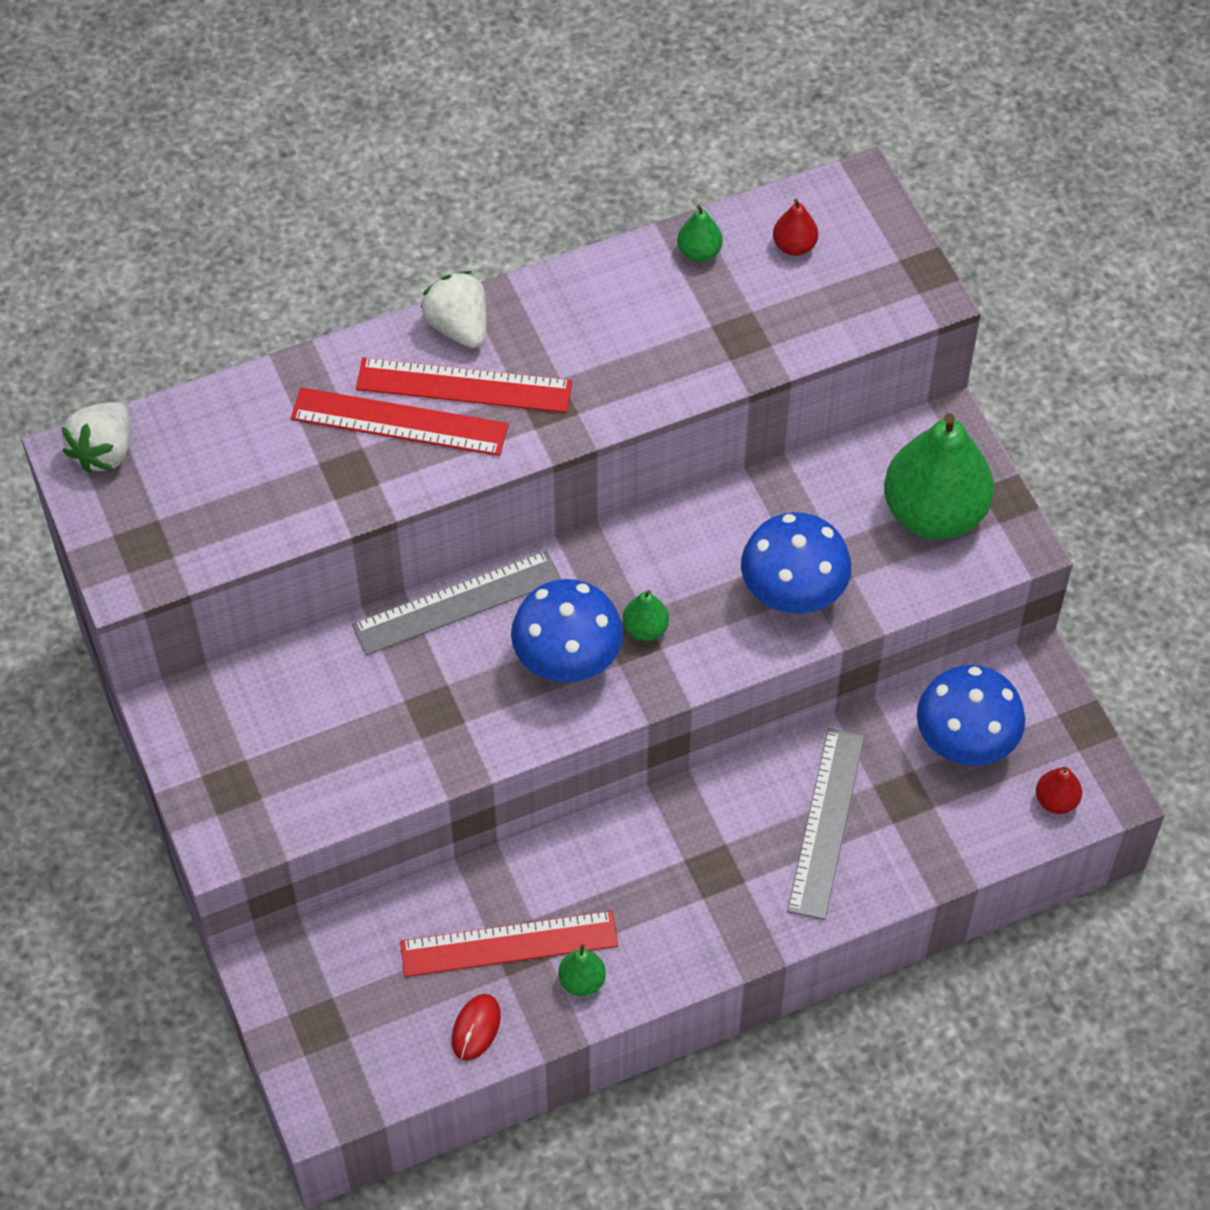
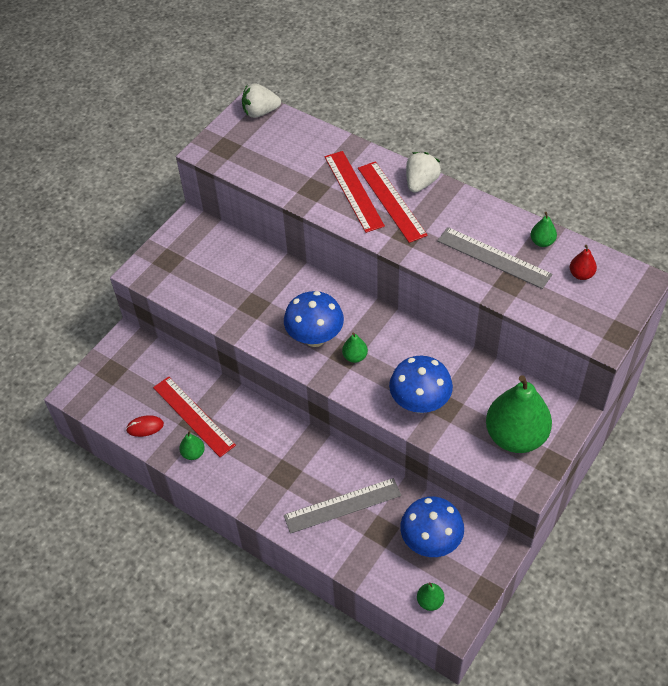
camera: 60 degrees right, 5 degrees down
grey ruler [352,551,562,655] -> grey ruler moved to [437,227,553,289]
red pear [1036,767,1082,814] -> green pear [417,582,444,611]

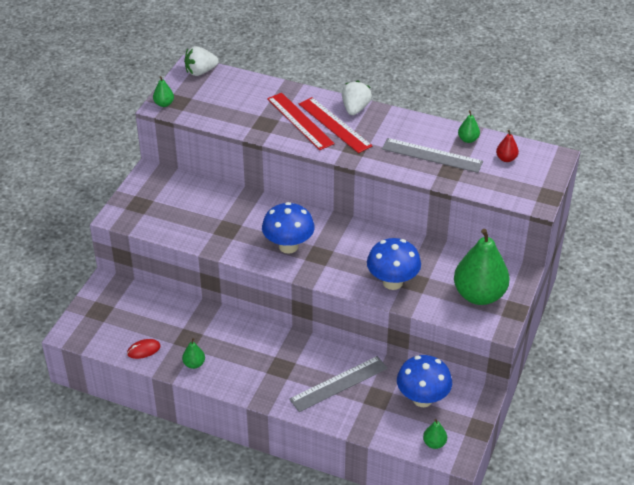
camera: 15 degrees left, 10 degrees down
red ruler [153,376,236,457] -> none
green pear [342,332,368,363] -> green pear moved to [153,76,174,107]

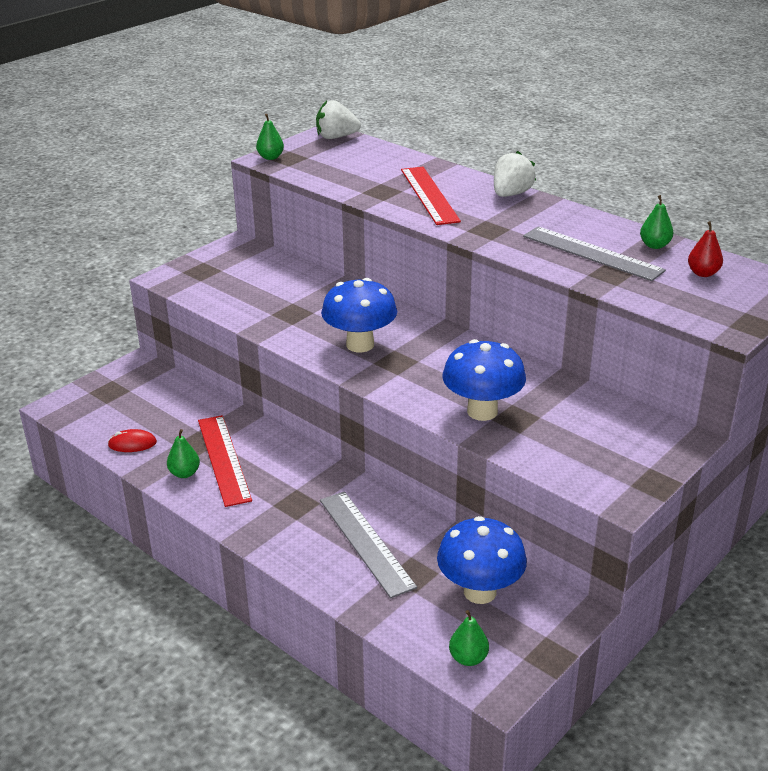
camera: 20 degrees right, 10 degrees down
grey ruler [289,356,388,412] -> grey ruler turned 75 degrees clockwise [320,491,417,598]
red ruler [299,97,372,153] -> red ruler moved to [198,415,252,507]
green pear [454,229,510,305] -> none

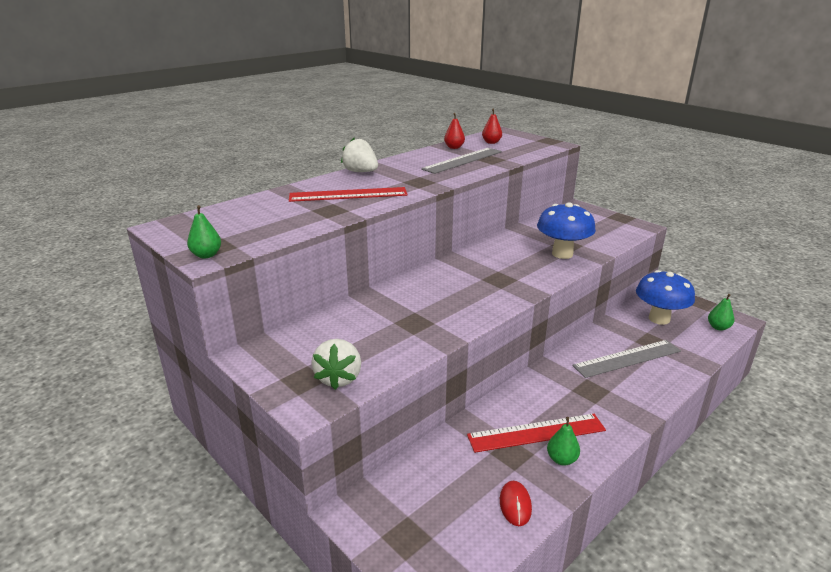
camera: 85 degrees left, 5 degrees down
white strawberry [316,100,361,139] -> white strawberry moved to [312,339,361,390]
blue mushroom [321,278,397,353] -> none
green pear [640,195,673,249] -> red pear [444,113,465,149]

